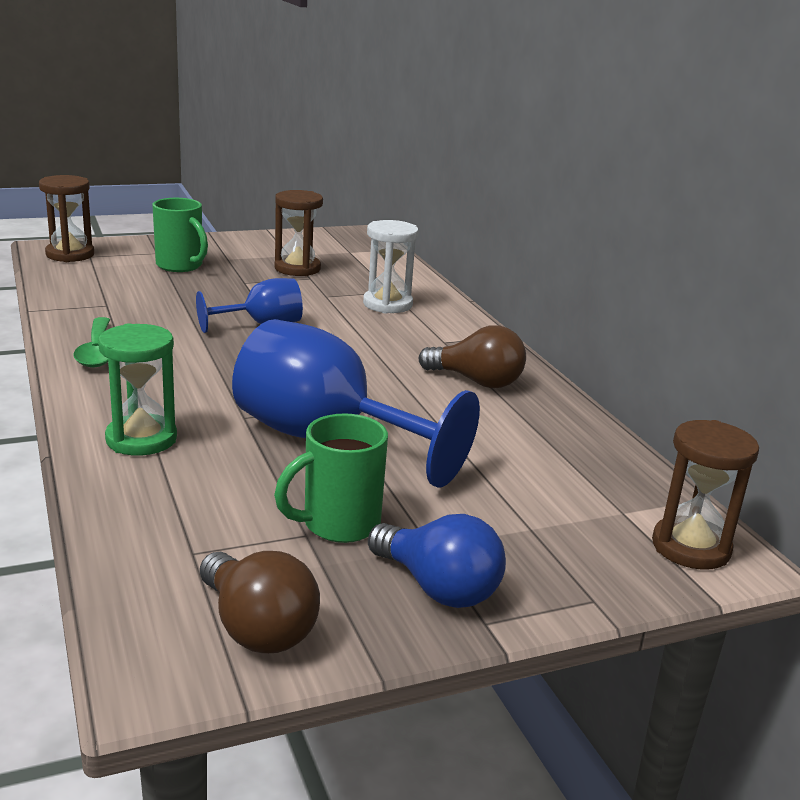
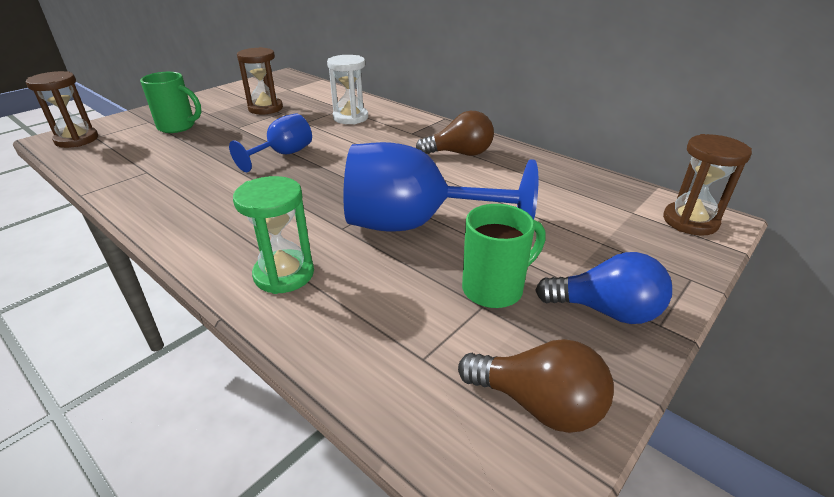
camera: 25 degrees left, 10 degrees up
green spoon [73,317,110,367] -> none
green mug [274,413,388,543] -> green mug turned 150 degrees counterclockwise [462,204,545,308]

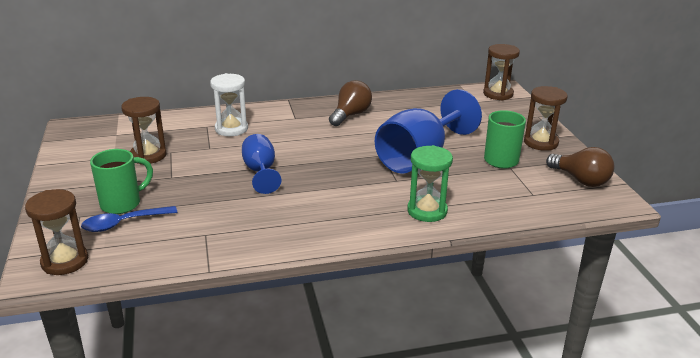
camera: 55 degrees left, 5 degrees down
brown light bulb [458,339,614,433] -> brown light bulb turned 75 degrees clockwise [546,147,614,187]
blue light bulb [535,252,672,324] -> brown hourglass [524,86,568,151]
none -> blue spoon [81,206,178,232]

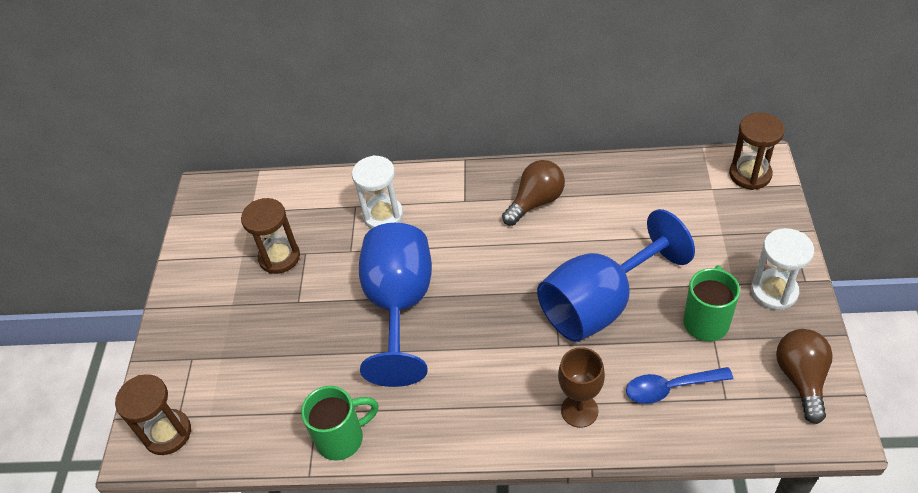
camera: 20 degrees right, 20 degrees up
blue spoon [81,206,178,232] -> blue spoon moved to [626,367,733,404]
green mug [90,149,153,214] -> green mug moved to [301,386,379,461]
blue goblet [242,134,281,194] -> blue goblet [359,223,432,387], size x1.84
green hourglass [407,145,453,222] -> brown goblet [558,347,605,428]
brown hourglass [524,86,568,151] -> white hourglass [751,228,814,310]
brown light bulb [546,147,614,187] -> brown light bulb turned 150 degrees counterclockwise [776,329,833,424]

